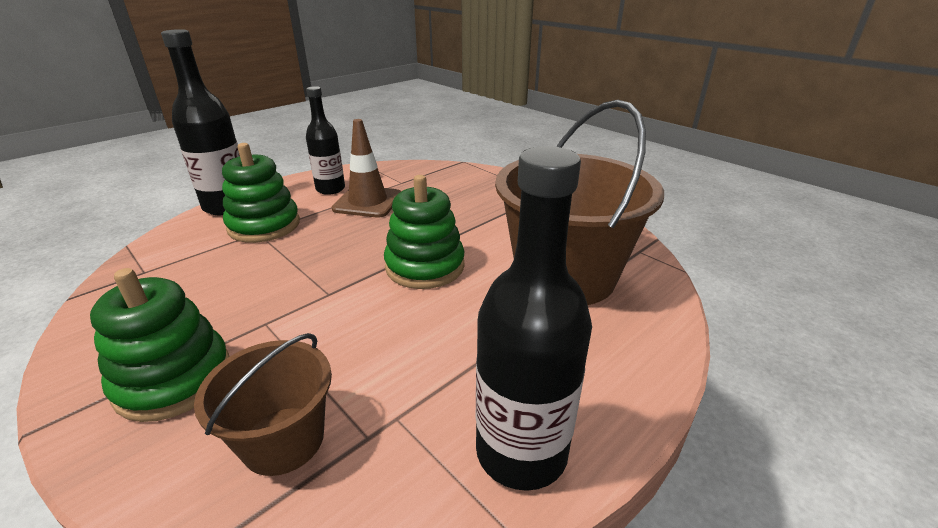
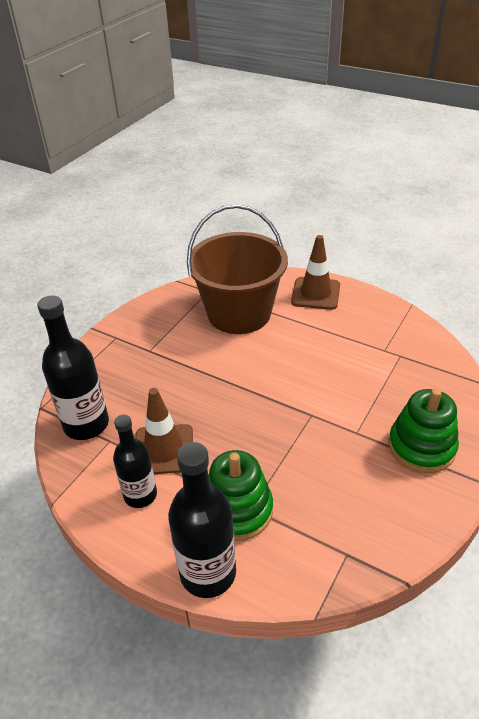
camera: 105 degrees left, 10 degrees up
brown bucket [194,333,332,476] -> none
green stacking toy [384,175,465,289] -> none
black bottle [476,146,592,491] -> black bottle moved to [37,295,109,440]
none -> brown traffic cone [291,235,340,310]

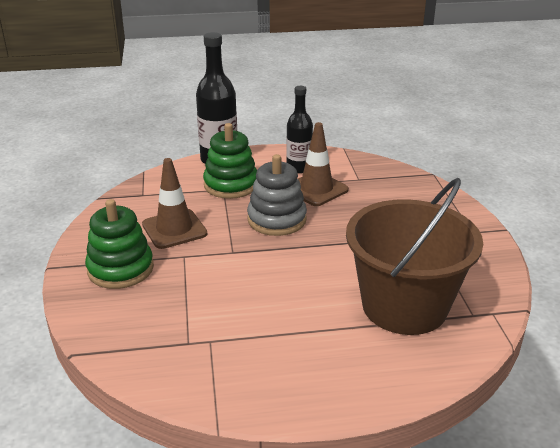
camera: 140 degrees right, 10 degrees down
black bottle [37,295,109,440] -> none
brown traffic cone [291,235,340,310] -> brown traffic cone moved to [142,158,207,249]
none -> grey stacking toy [247,154,307,236]

